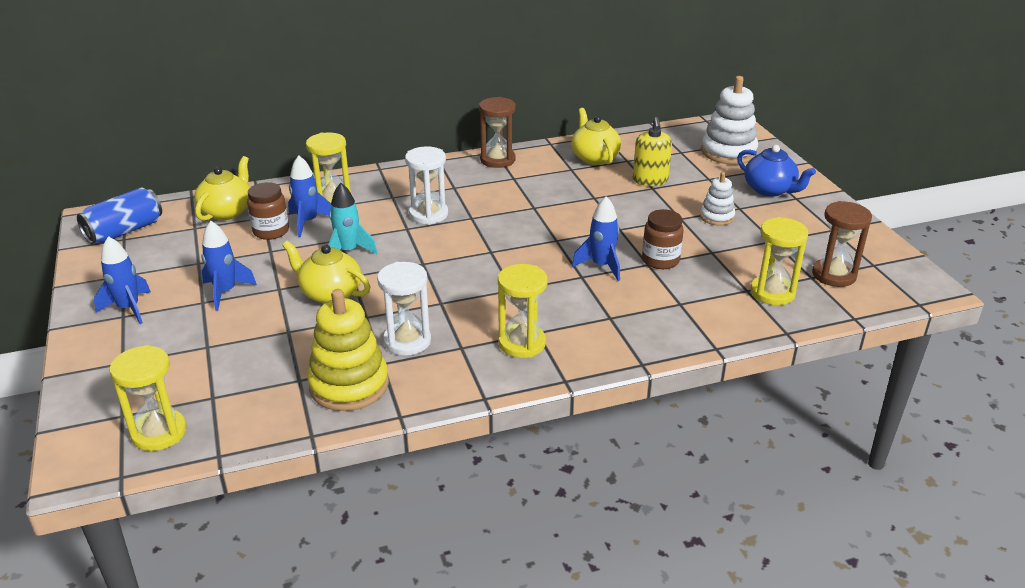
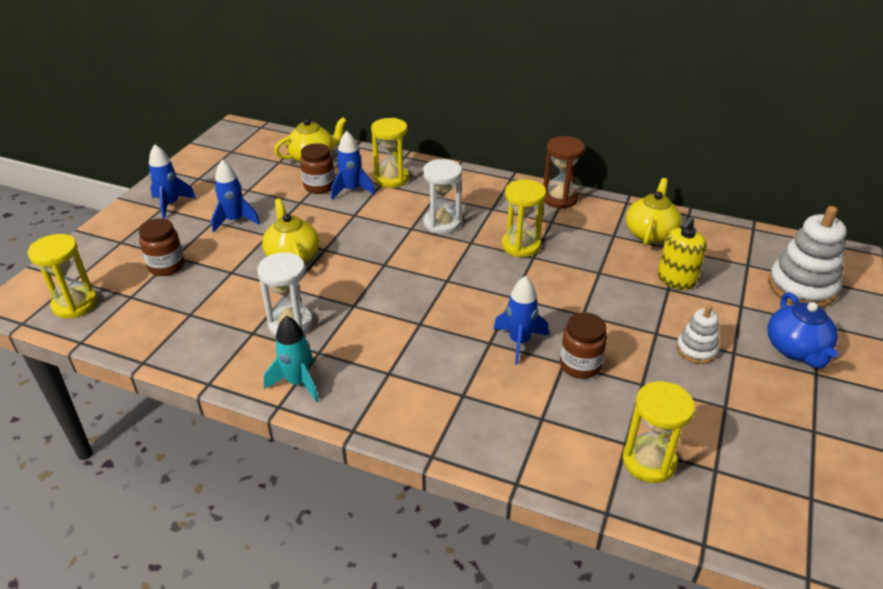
camera: 40 degrees right, 5 degrees up
blue can [77,187,162,244] -> none
yellow stacking toy [307,289,389,411] -> none
turquoise rocket [328,183,377,254] -> turquoise rocket moved to [264,316,319,402]
yellow hourglass [498,264,548,358] -> yellow hourglass moved to [502,179,546,257]
brown hourglass [812,201,872,287] -> none
none -> brown jar [139,218,185,276]

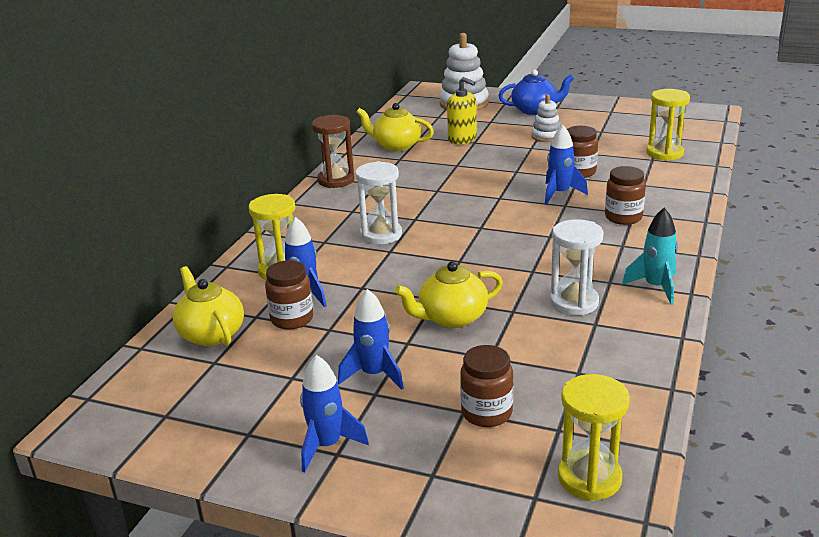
camera: 90 degrees left, 10 degrees down
yellow hourglass [502,179,546,257] -> none
none -> brown jar [605,166,646,225]

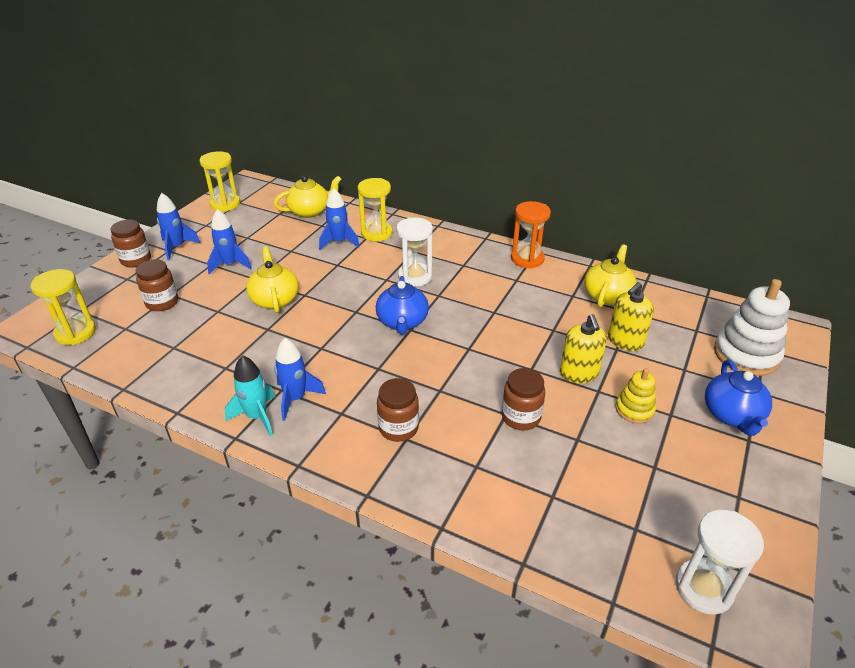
camera: 95 degrees right, 10 degrees up
brown jar [265,260,313,330] -> brown jar moved to [110,220,151,267]
brown hourglass [312,115,355,188] -> orange hourglass [511,201,551,268]
white stacking toy [531,94,560,142] -> yellow stacking toy [615,368,656,424]
blue rocket [545,125,588,205] -> blue rocket moved to [274,338,326,421]
white hourglass [550,219,604,316] -> white hourglass moved to [676,510,764,615]
yellow hourglass [647,89,690,161] -> yellow hourglass moved to [200,151,240,211]
none -> blue teapot [376,276,429,334]
none -> yellow soap dispenser [560,314,607,383]

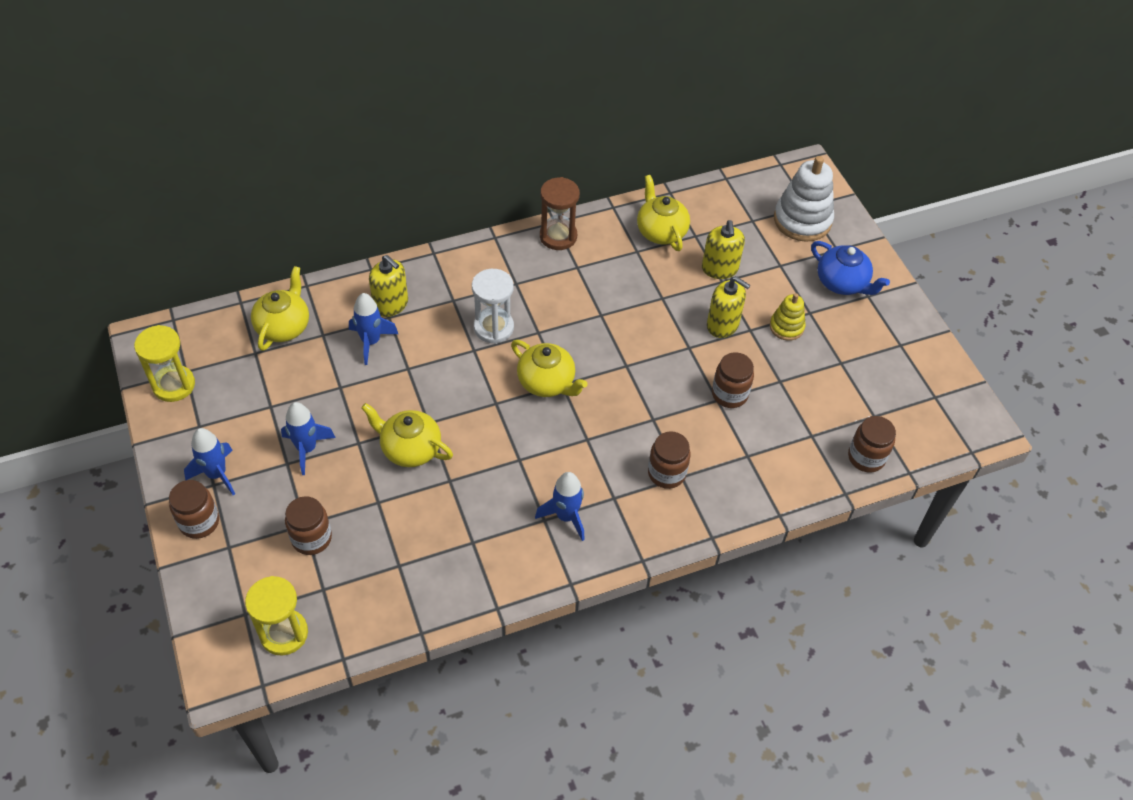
camera: 50 degrees left, 15 degrees up
turquoise rocket [225,355,275,436] -> none
yellow hourglass [358,178,393,241] -> yellow soap dispenser [369,255,408,317]
blue teapot [376,276,429,334] -> yellow teapot [511,340,588,397]
orange hourglass [511,201,551,268] -> brown hourglass [540,177,580,250]
white hourglass [676,510,764,615] -> none
none -> brown jar [848,416,896,472]

